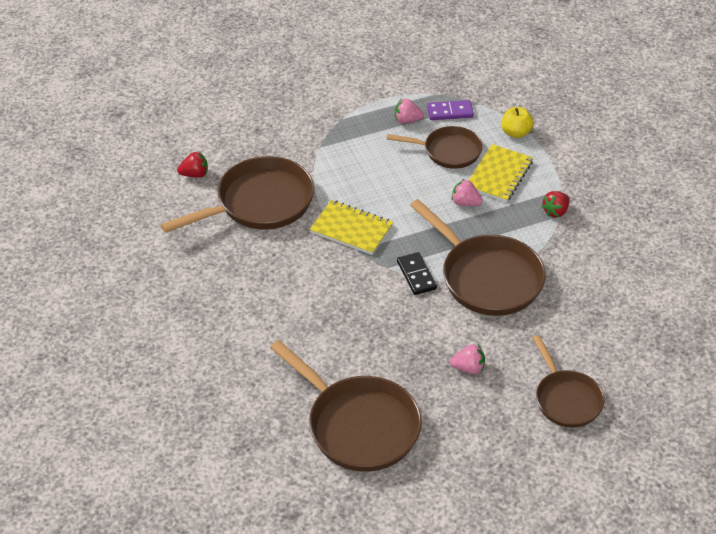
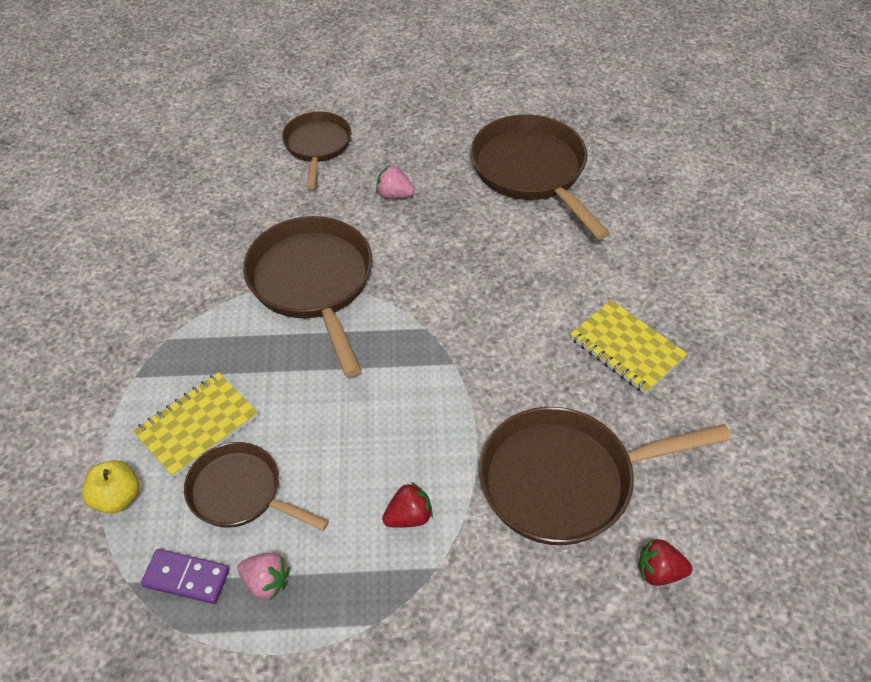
camera: 160 degrees left, 5 degrees up
yellow notebook [310,200,393,255] -> yellow notebook moved to [570,300,687,394]
black domino [397,252,437,295] -> none
pink strawberry [451,179,483,206] -> none
red strawberry [541,191,570,218] -> red strawberry moved to [382,482,433,528]

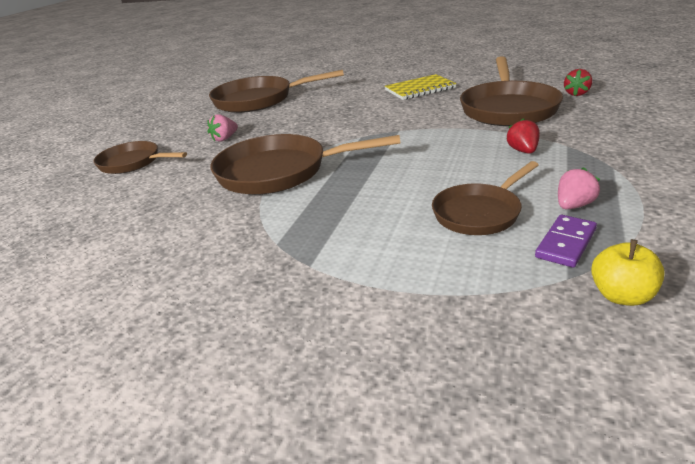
camera: 65 degrees left, 20 degrees down
yellow apple [82,460,139,514] -> yellow apple moved to [591,239,665,306]
yellow notebook [133,372,258,478] -> none

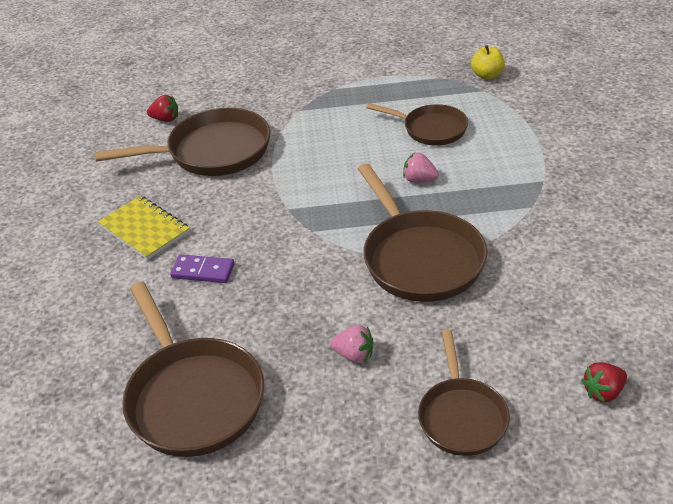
camera: 115 degrees left, 10 degrees up
red strawberry [506,118,540,154] -> red strawberry moved to [581,362,627,403]
purple domino [535,215,597,268] -> purple domino moved to [170,255,235,283]
pink strawberry [558,167,600,209] -> pink strawberry moved to [403,153,439,182]

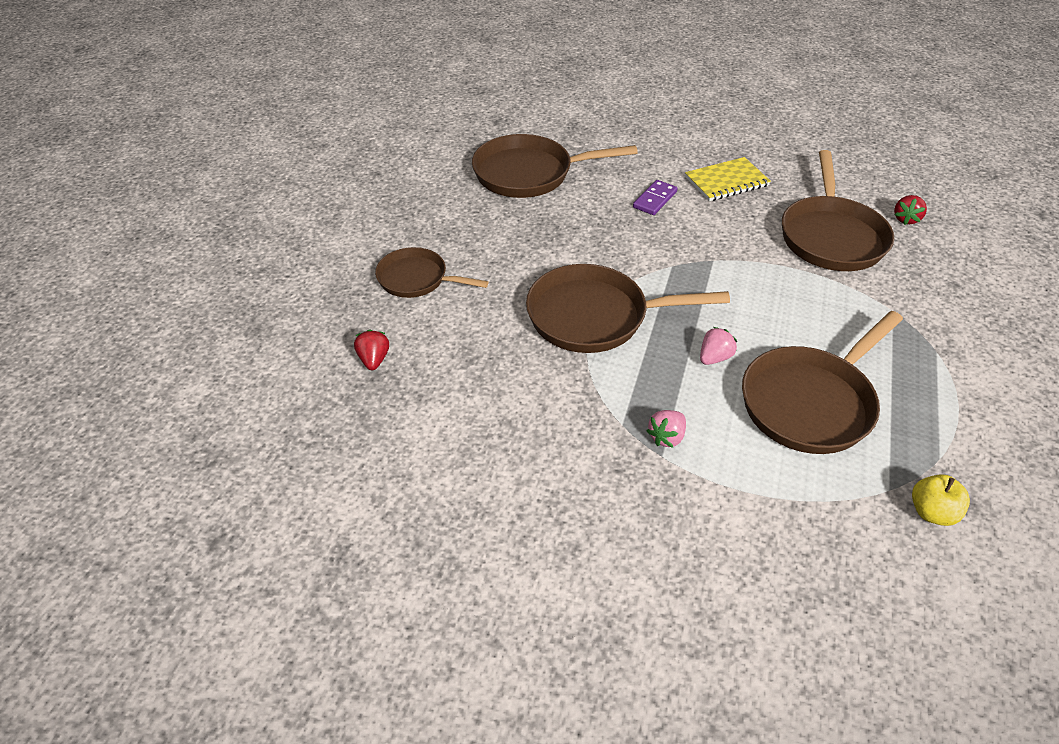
camera: 110 degrees right, 5 degrees up
pink strawberry [330,325,373,363] -> pink strawberry moved to [647,410,686,448]
brown pan [366,103,468,146] -> brown pan [742,311,903,454], size x1.62

